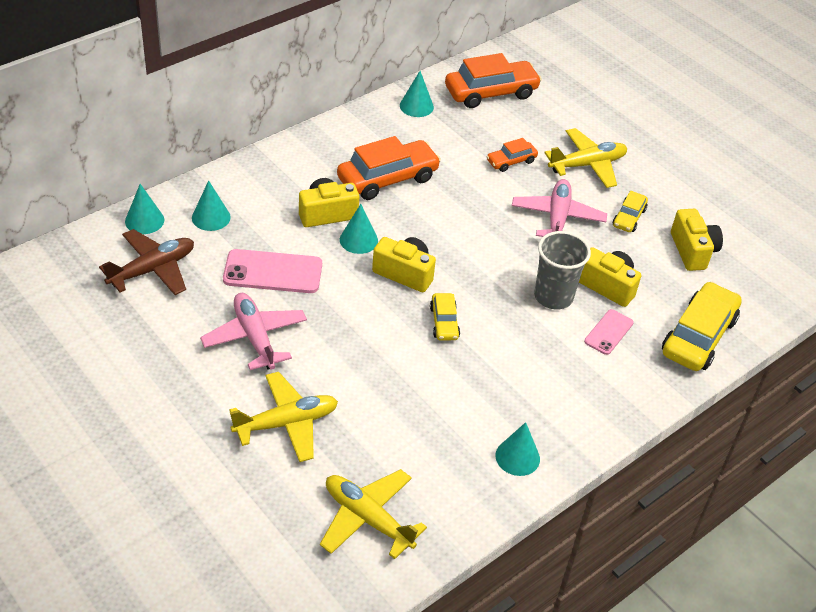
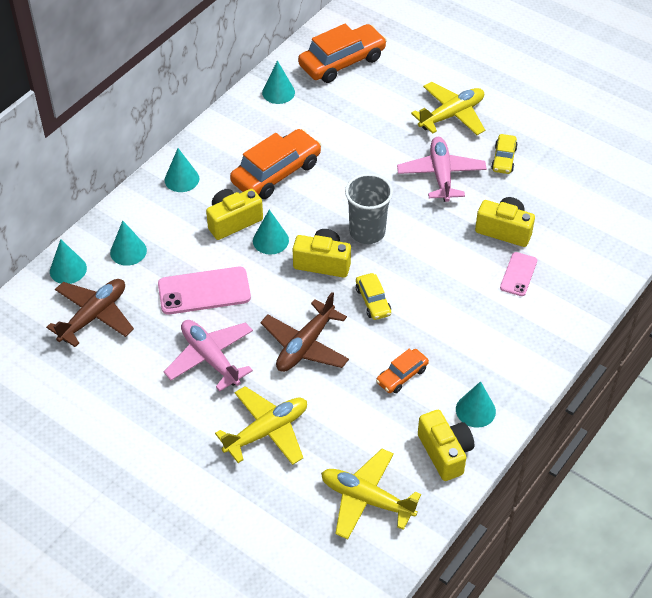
camera: 10 degrees left, 5 degrees up
orange car [486,138,538,172] -> orange car moved to [376,349,429,393]
grey cup [534,231,591,309] -> grey cup moved to [345,173,393,244]
yellow car [662,282,742,371] -> none
yellow camera [671,209,723,271] -> yellow camera moved to [418,410,474,481]
none -> turquoise cone [165,148,199,192]
none -> brown plane [261,292,349,372]

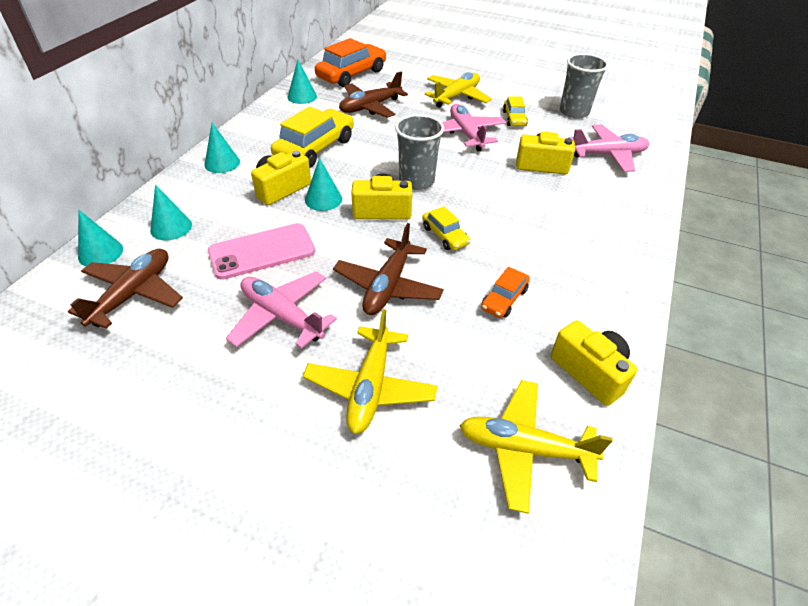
camera: 15 degrees left, 5 degrees down
yellow plane [215,386,307,465] -> yellow plane turned 150 degrees clockwise [303,309,437,434]
orange car [230,129,322,199] -> yellow car [271,106,354,168]
turquoise cone [456,381,496,428] -> none
pink phone [500,252,537,296] -> none
none -> brown plane [339,72,408,118]
none -> grey cup [560,53,609,119]
none -> pink plane [568,125,649,172]

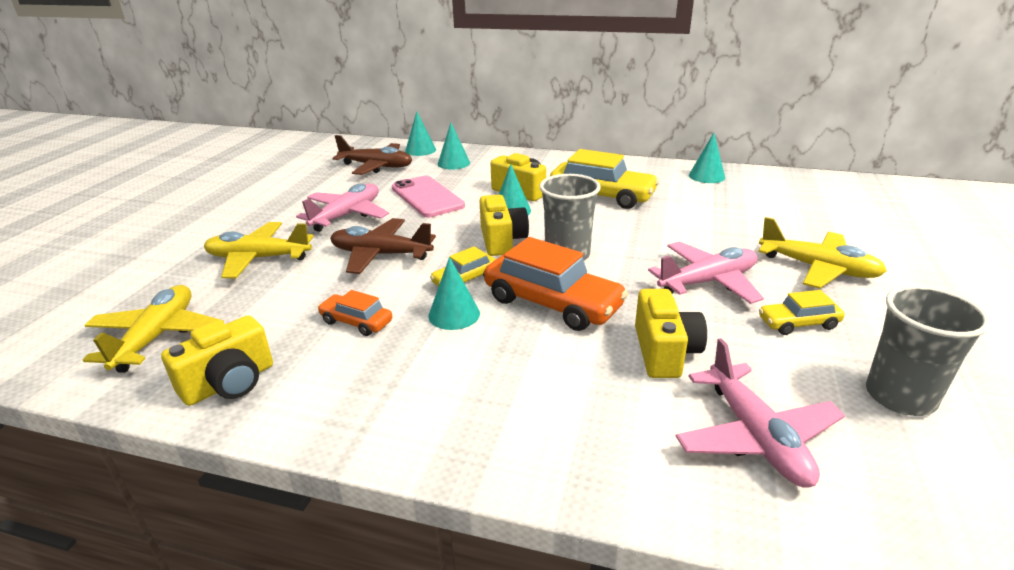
camera: 85 degrees right, 15 degrees down
turquoise cone [204,123,240,173] -> turquoise cone moved to [428,257,480,330]
orange car [315,38,386,87] -> orange car moved to [484,237,628,331]
brown plane [339,72,408,118] -> none

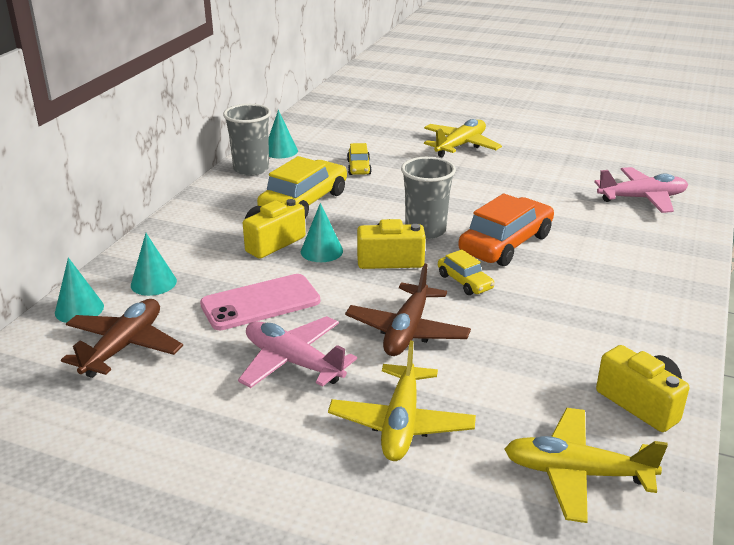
camera: 85 degrees left, 0 degrees up
orange car [317,290,392,336] -> none
turquoise cone [428,257,480,330] -> none
yellow camera [635,289,707,378] -> none
pink plane [648,241,764,304] -> none
yellow car [759,290,845,335] -> yellow car moved to [347,143,372,175]
grey cup [866,285,991,416] -> grey cup moved to [223,104,271,176]

